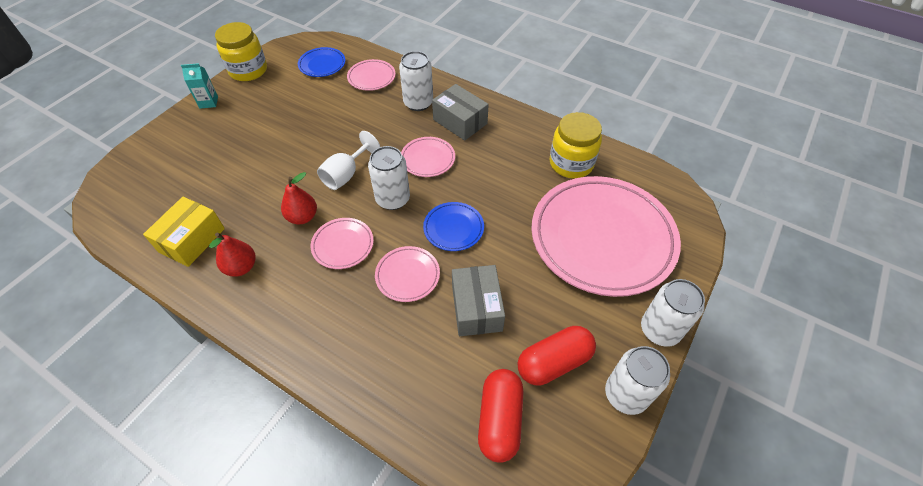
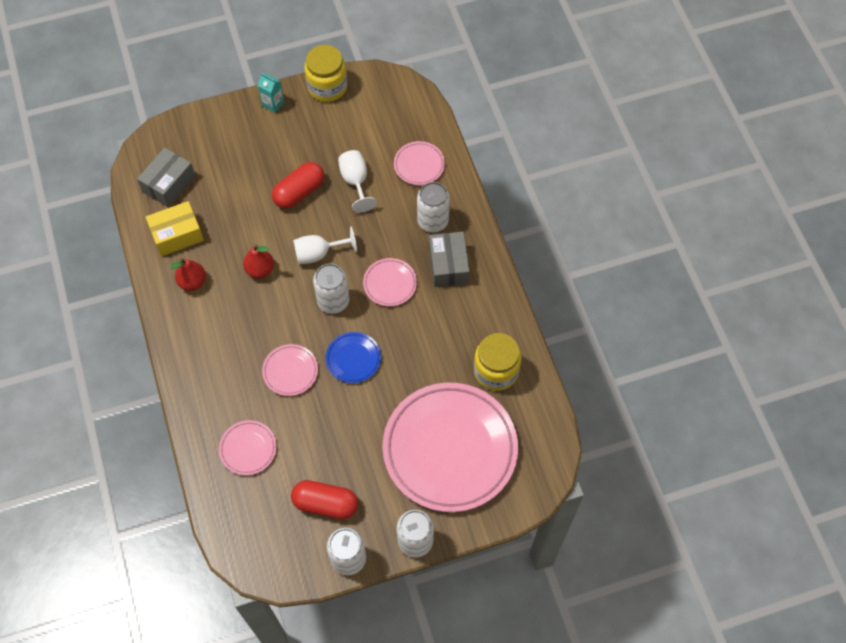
camera: 40 degrees right, 10 degrees up
blue plate [298,47,345,77] -> none
pink plate [311,218,374,269] -> pink plate moved to [219,420,277,475]
grey box [452,265,505,336] -> grey box moved to [137,147,195,207]
red capsule [478,369,523,463] -> red capsule moved to [272,162,324,209]
none -> white goblet [338,150,377,212]

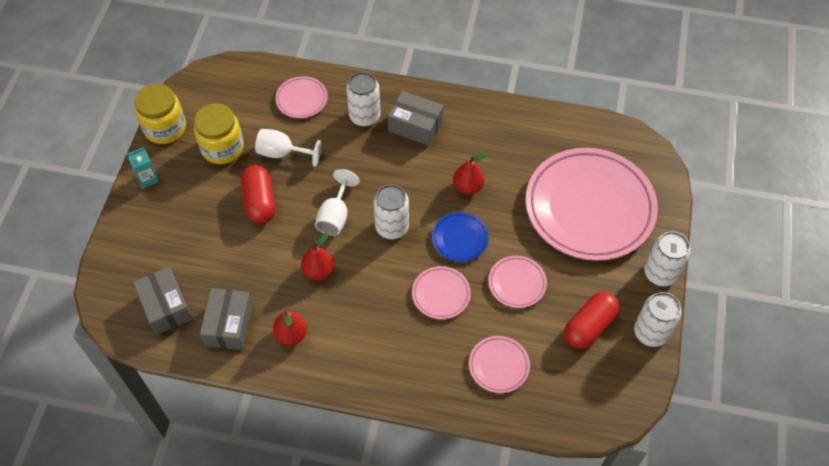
camera: 60 degrees left, 5 degrees down
yellow box [146,201,204,256] -> grey box [200,288,253,350]
pink plate [363,258,417,306] -> pink plate moved to [488,256,547,308]
yellow jar [474,333,521,391] -> yellow jar moved to [194,104,244,164]
none -> red pear [453,153,487,195]

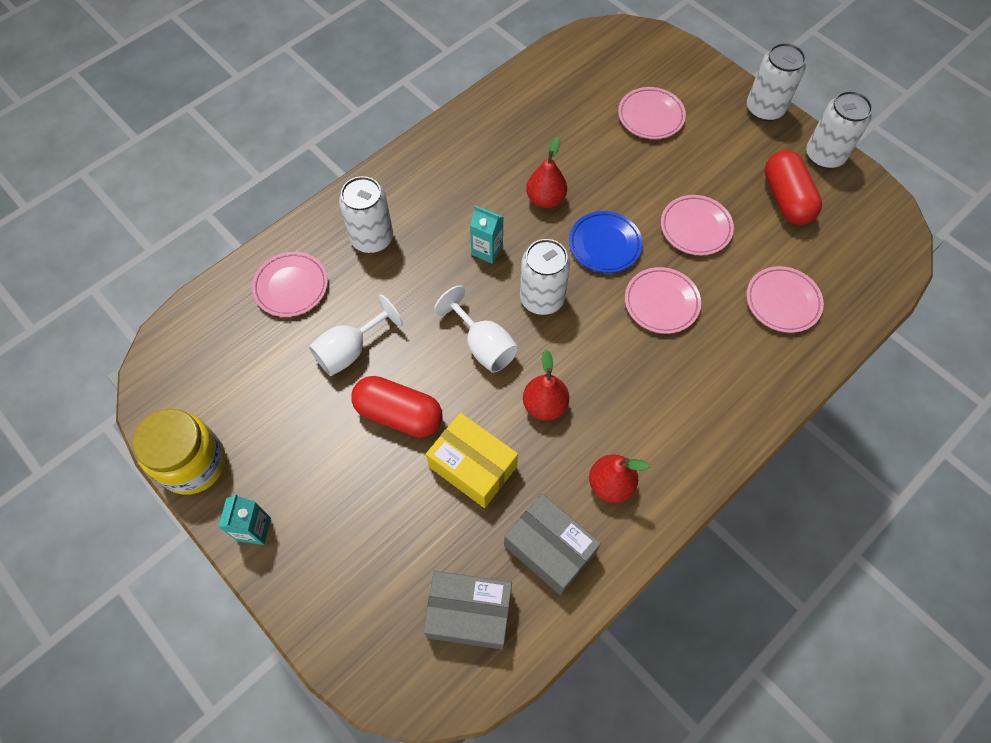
camera: 55 degrees left, 5 degrees up
yellow jar [194,104,244,164] -> none
grey box [388,91,443,146] -> none
pink plate [526,148,658,261] -> pink plate [618,87,686,139], size x0.43
none -> yellow box [426,413,518,508]
none -> turquoise carton [470,206,504,264]

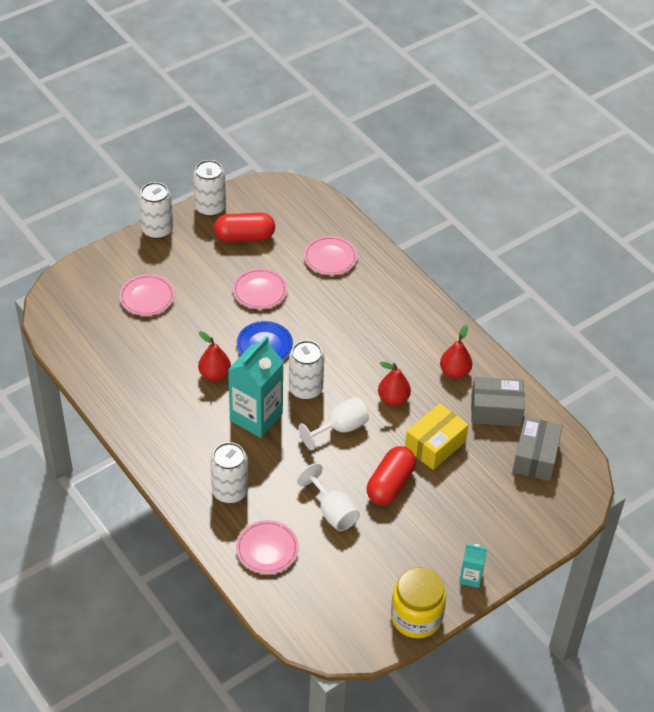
camera: 85 degrees left, 15 degrees down
turquoise carton [470,206,504,264] -> turquoise carton [228,336,284,438], size x2.03
grey box [504,494,601,595] -> grey box turned 45 degrees clockwise [471,377,525,426]
pink plate [625,267,701,334] -> none

